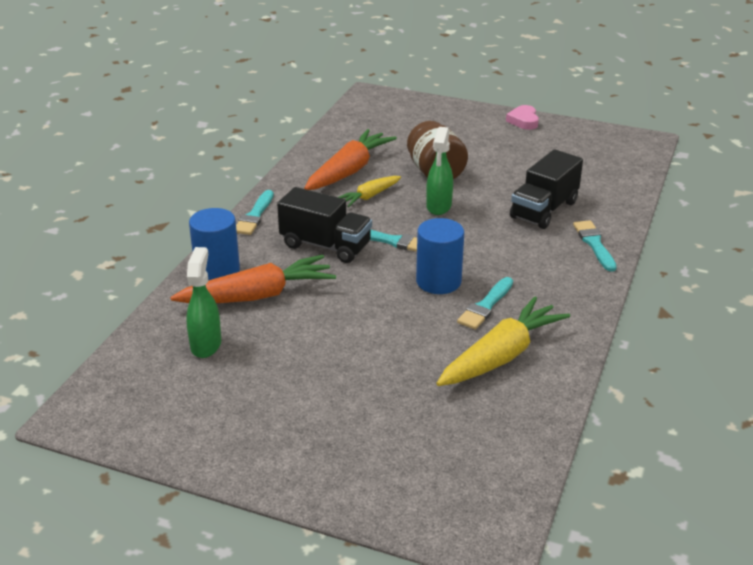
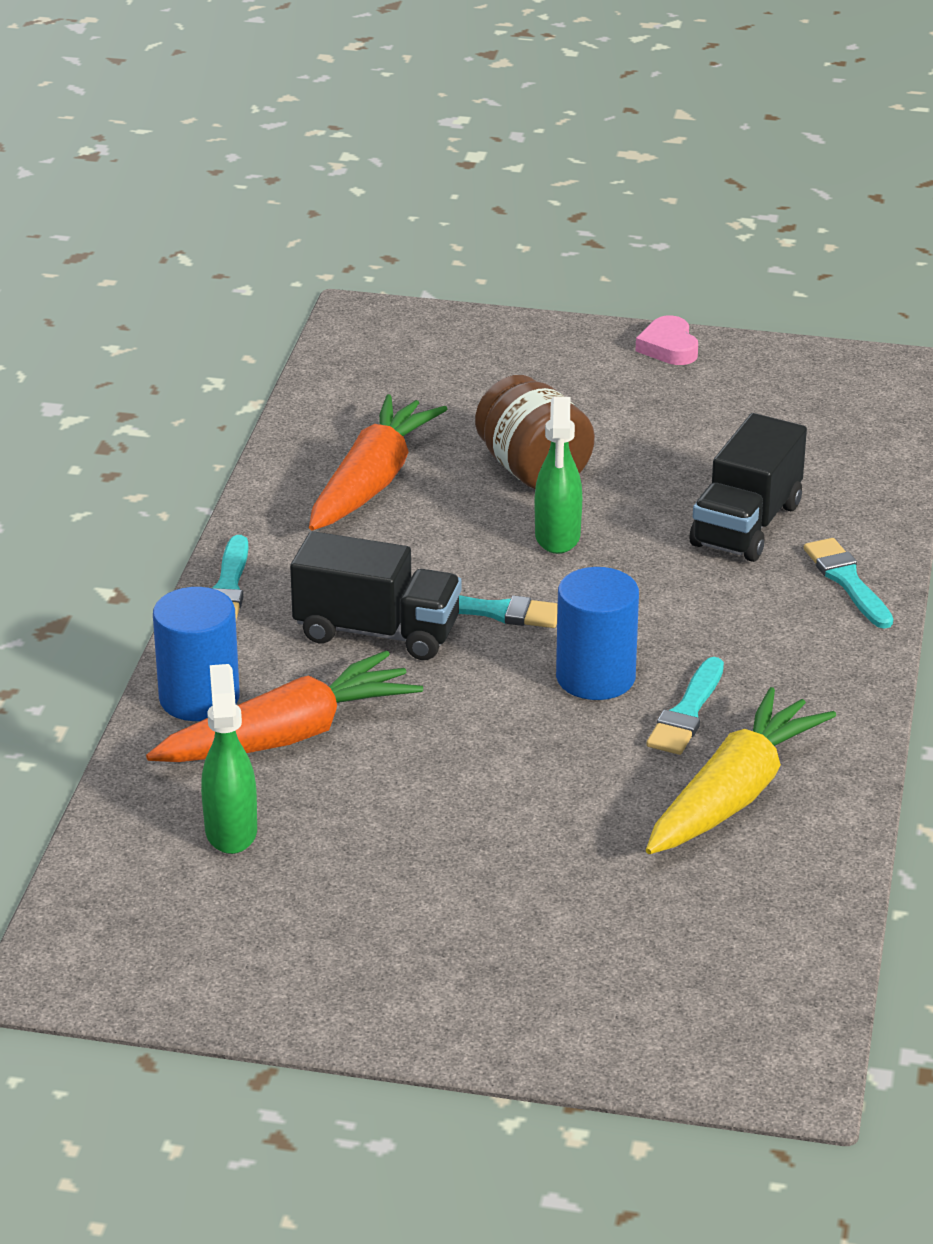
camera: 10 degrees left, 0 degrees up
yellow carrot [338,176,401,207] -> none

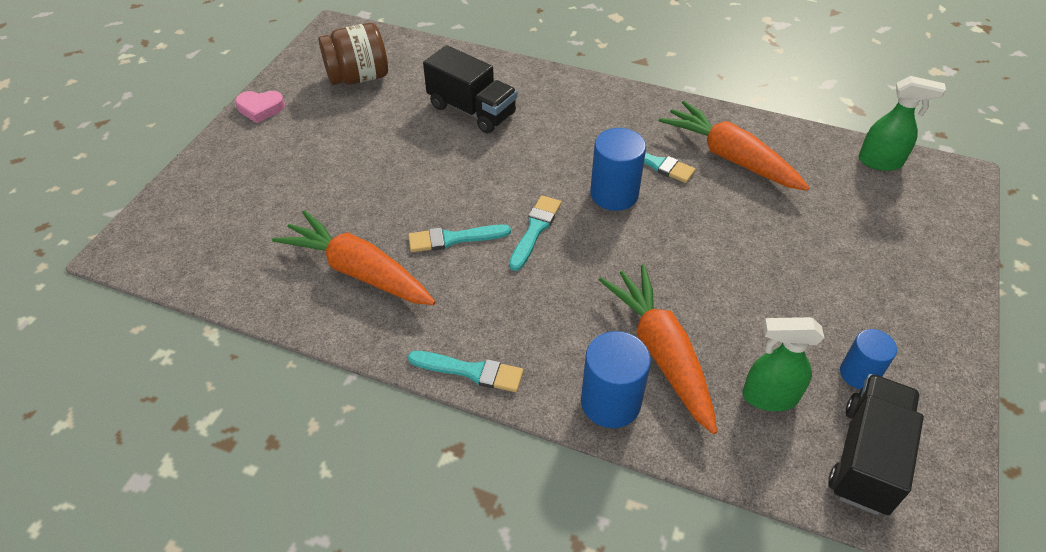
camera: 80 degrees left, 15 degrees up
black truck [290,531,462,660] -> black truck moved to [828,374,924,515]
brown jar [475,375,595,489] -> brown jar moved to [319,23,388,85]
green spray bottle [535,397,582,554] -> green spray bottle moved to [858,76,946,171]
yellow carrot [646,687,836,854] -> orange carrot [659,101,809,191]
turquoise brush [804,538,893,629] -> turquoise brush moved to [408,225,511,252]
none -> blue cylinder [840,329,897,389]

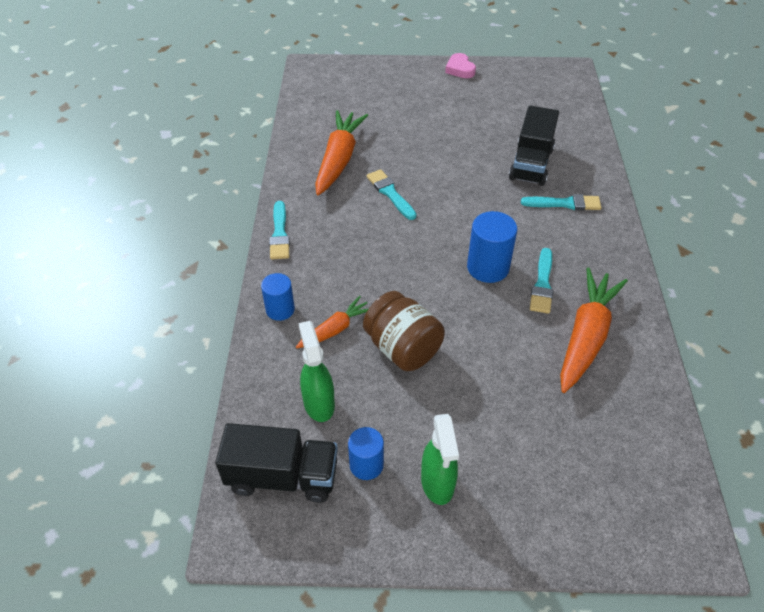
camera: 70 degrees right, 0 degrees up
brown jar [319,23,388,85] -> brown jar moved to [363,291,445,371]
turquoise brush [509,195,561,271] -> turquoise brush moved to [521,194,601,211]
blue cylinder [581,331,651,428] -> blue cylinder [261,273,295,321], size x0.65
orange carrot [599,265,717,434] -> orange carrot [296,296,368,348], size x0.55
green spray bottle [858,76,946,171] -> green spray bottle moved to [421,414,459,505]

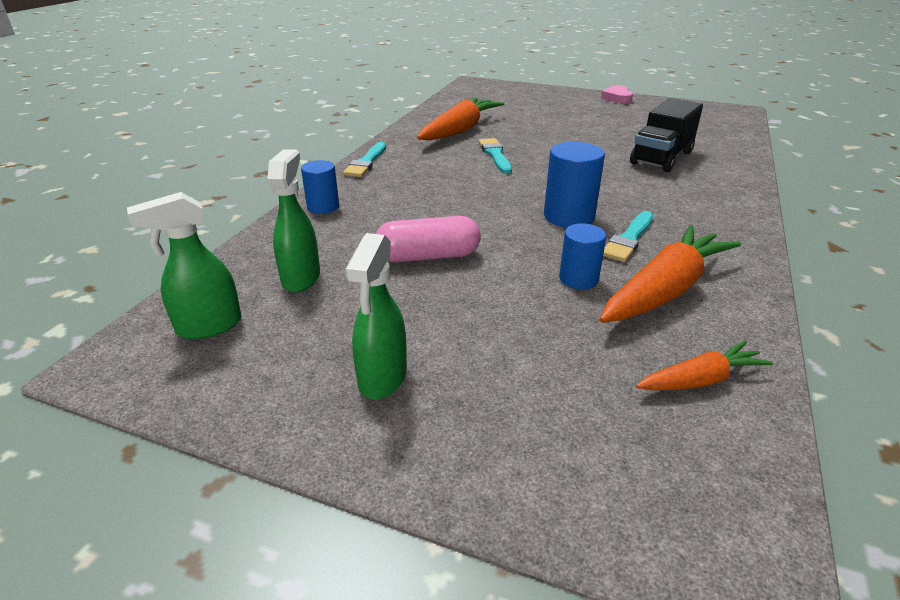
camera: 20 degrees right, 15 degrees down
black truck [215,423,338,503] -> green spray bottle [127,192,241,339]
orange carrot [296,296,368,348] -> orange carrot moved to [636,340,773,390]
blue cylinder [348,427,384,480] -> blue cylinder moved to [559,223,606,289]
brown jar [363,291,445,371] -> pink capsule [376,216,481,262]
turquoise brush [521,194,601,211] -> none

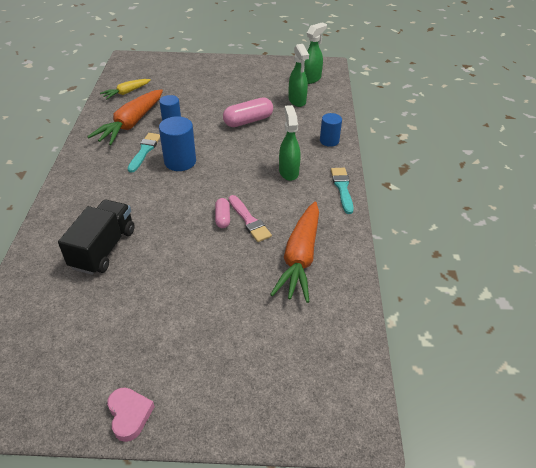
camera: 160 degrees right, 10 degrees up
green spray bottle [345,233,407,399] -> green spray bottle moved to [279,105,301,181]
turquoise brush [479,138,512,174] -> pink brush [229,195,272,242]
orange carrot [636,340,773,390] -> yellow carrot [100,79,151,100]
none -> pink capsule [215,198,230,228]

